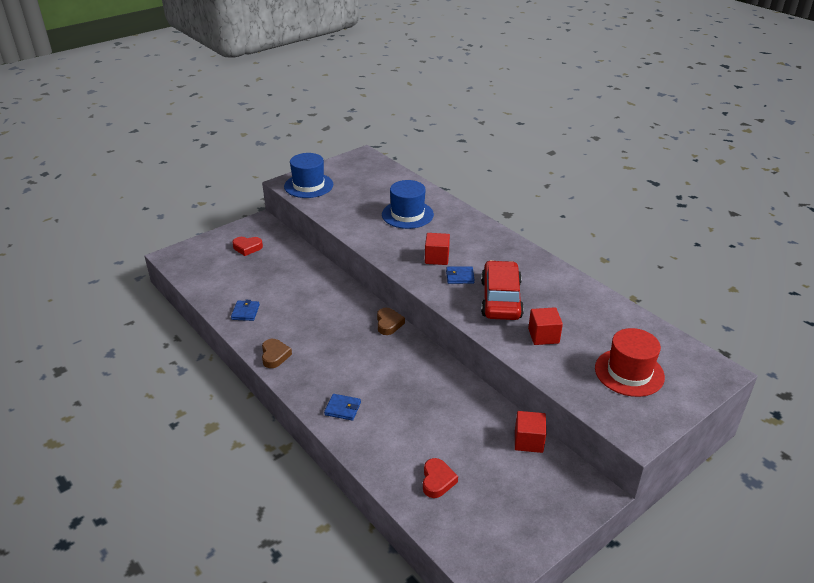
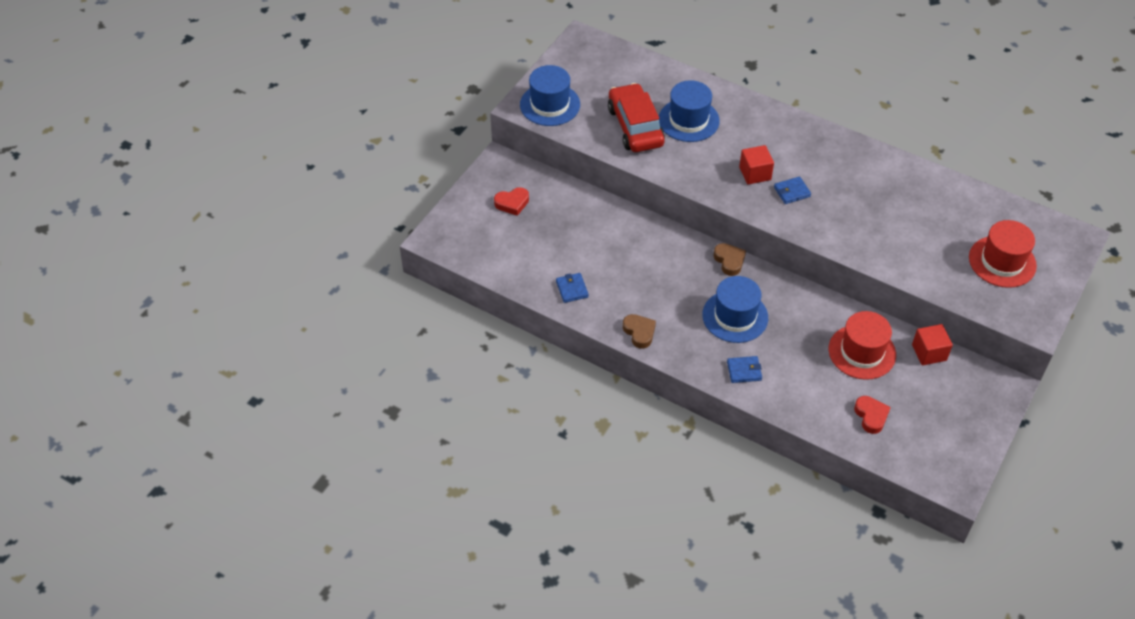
camera: 20 degrees left, 15 degrees up
red car [481,260,524,320] -> red car moved to [608,83,665,152]
red cube [528,307,563,345] -> none
none -> blue hat [702,276,768,343]
none -> red hat [829,311,896,380]

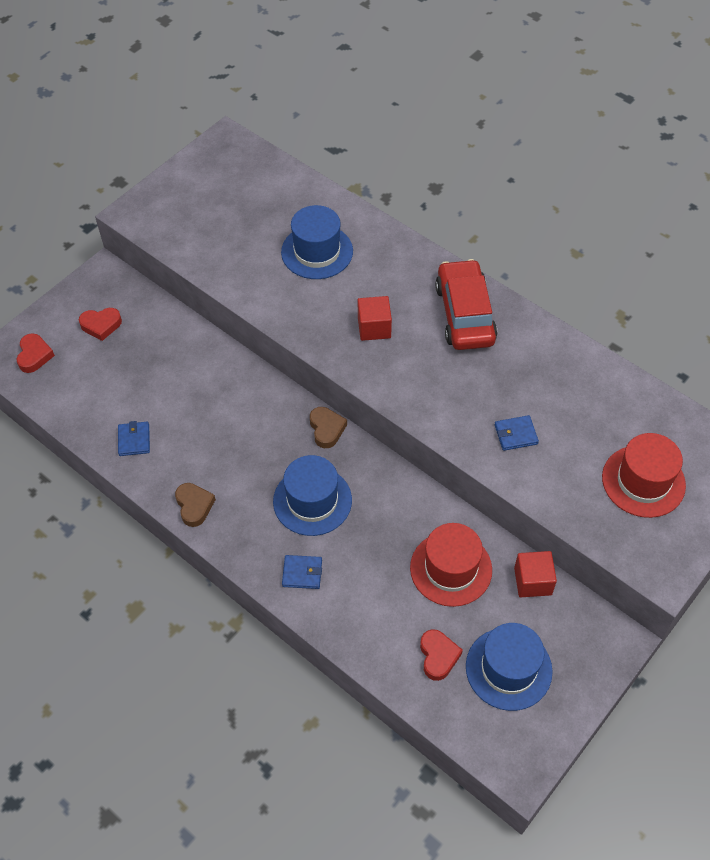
camera: 10 degrees right, 5 degrees up
blue hat [520,65,580,126] -> blue hat moved to [466,623,553,711]
red car [608,83,665,152] -> red car moved to [435,259,497,350]
blue wallet [774,177,811,204] -> blue wallet moved to [494,415,539,451]
none -> red heart [17,333,55,373]

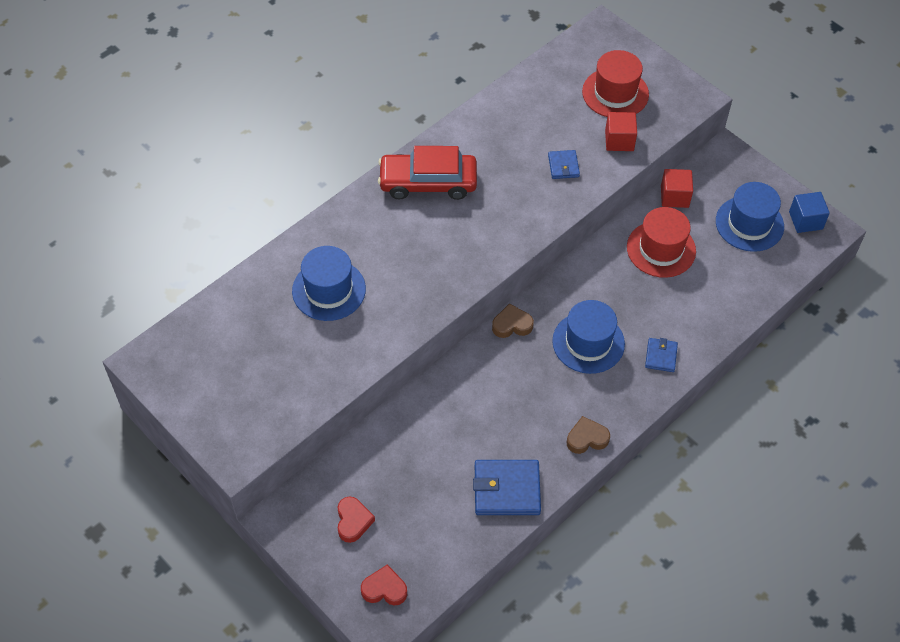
camera: 85 degrees left, 0 degrees up
blue wallet [118,421,150,456] -> blue wallet [473,460,541,515], size x1.83
red cube [358,296,392,341] -> red cube moved to [605,112,637,151]
red heart [420,629,463,681] -> none
none -> blue cube [789,192,830,233]

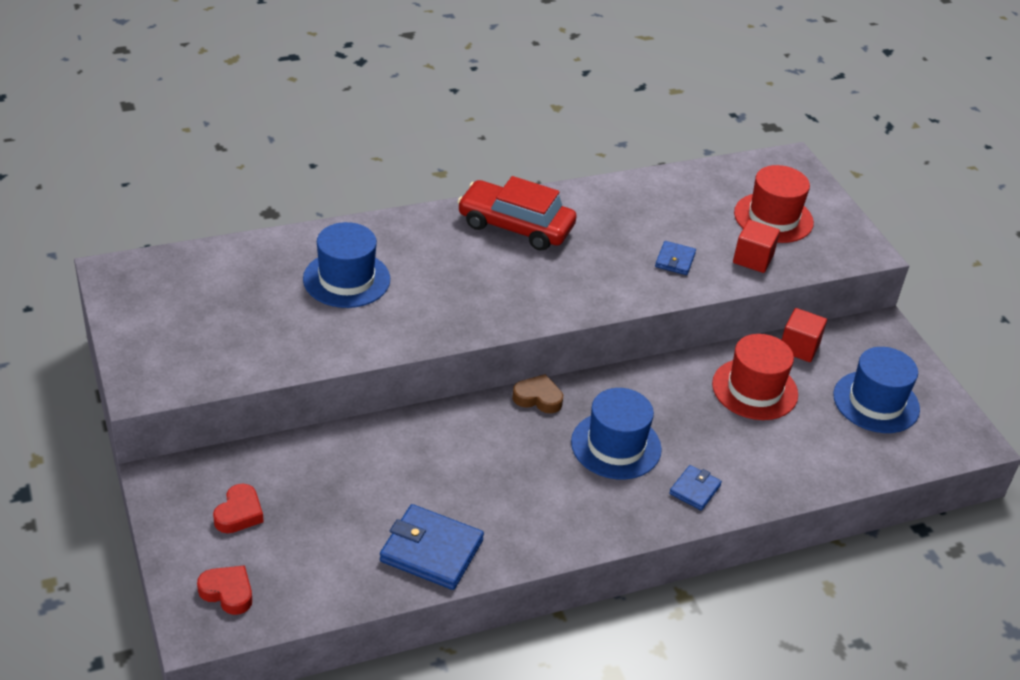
camera: 20 degrees right, 15 degrees down
brown heart [567,416,610,454] -> none
blue cube [789,192,830,233] -> none

